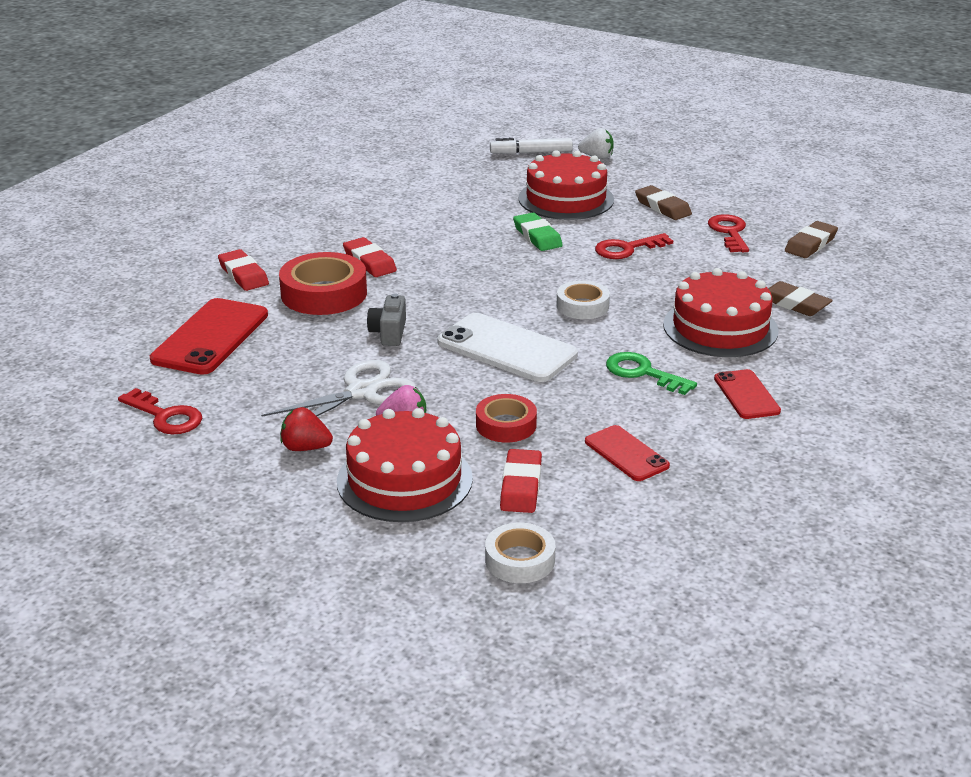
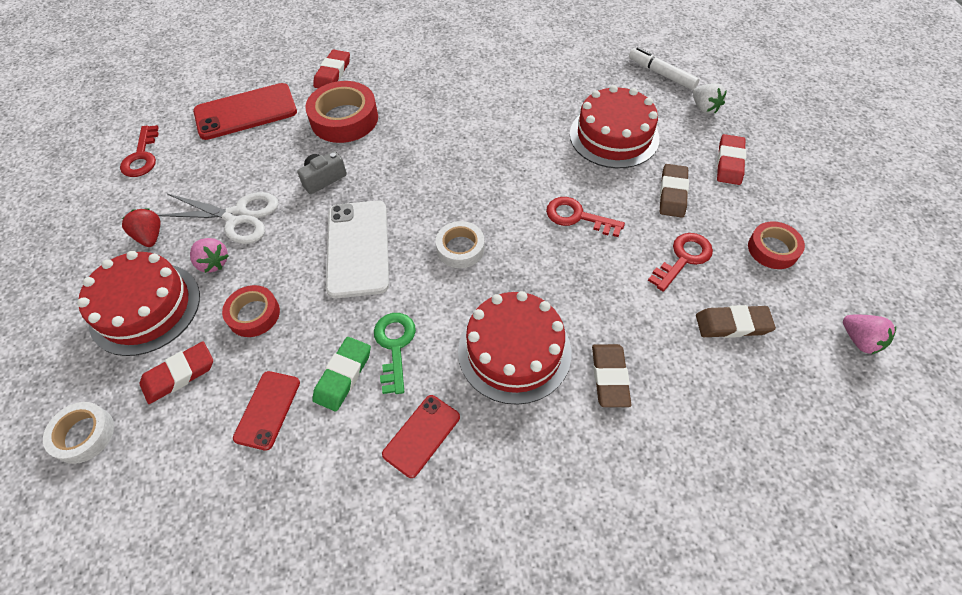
camera: 50 degrees right, 25 degrees up
red eraser [343,237,397,277] -> red eraser moved to [717,134,746,185]
green eraser [513,213,563,251] -> green eraser moved to [312,337,371,411]
none -> red tape [748,221,805,269]
none -> pink strawberry [843,315,896,354]

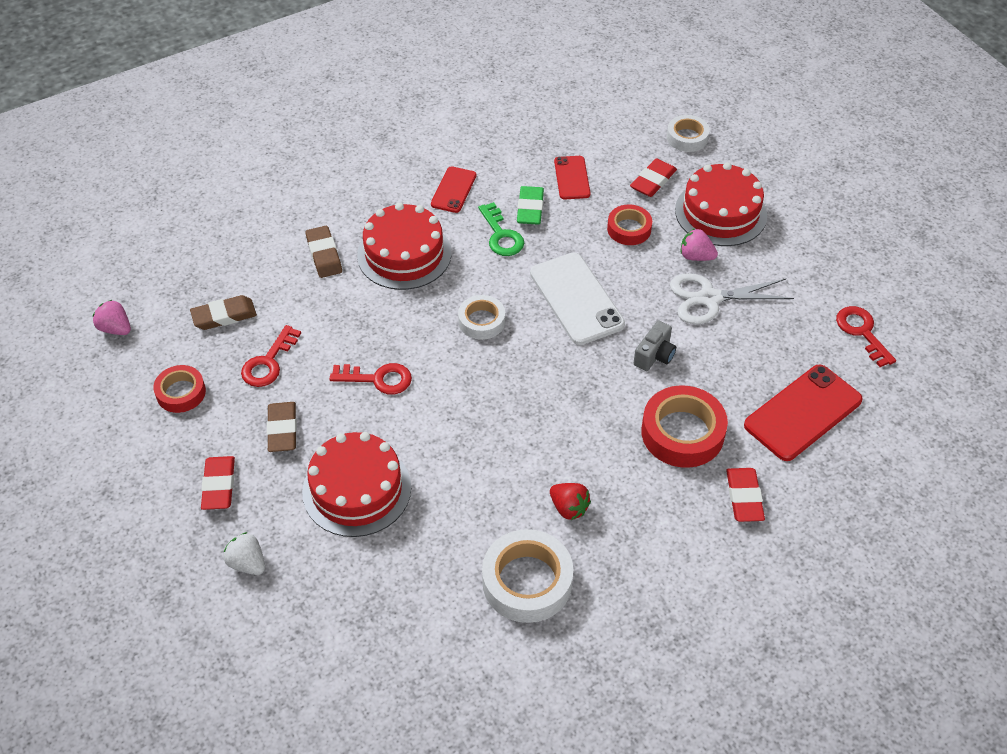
camera: 160 degrees right, 5 degrees down
red strawberry [122,208,161,247] -> red strawberry moved to [550,483,591,520]
white marker [629,47,700,90] -> none
none -> white tape [482,529,573,623]

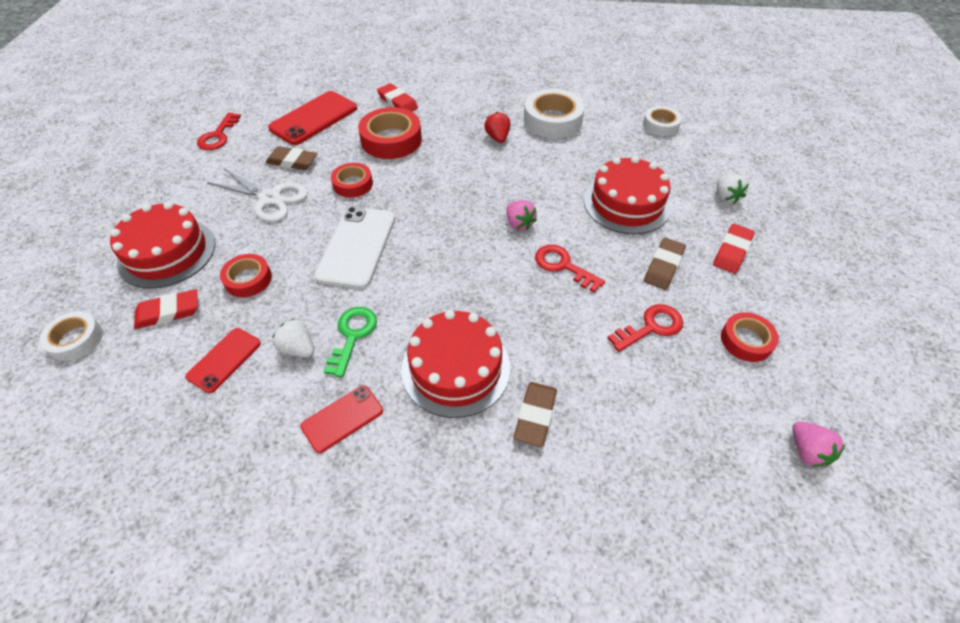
camera: 145 degrees left, 0 degrees up
brown eraser [190,295,257,330] -> brown eraser moved to [266,146,317,170]
white tape [458,295,505,340] -> white tape moved to [643,106,682,136]
green eraser [517,186,544,225] -> white strawberry [272,318,314,357]
grey camera [634,320,676,371] -> red tape [331,163,373,198]
pink strawberry [680,228,718,261] -> pink strawberry moved to [506,200,537,231]
red eraser [726,468,765,522] -> red eraser turned 75 degrees counterclockwise [377,83,418,111]
red phone [744,365,863,461] -> red phone turned 45 degrees counterclockwise [268,91,357,145]

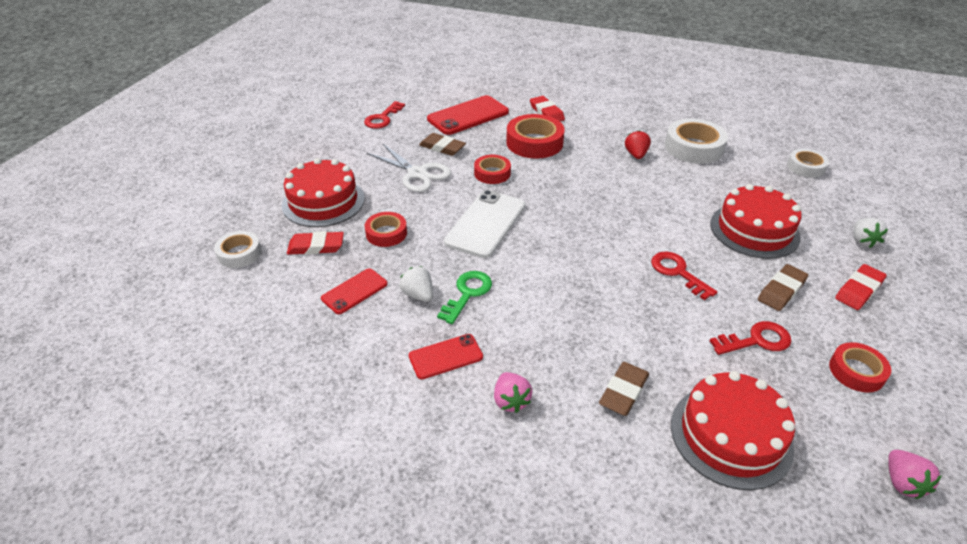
camera: 15 degrees right, 10 degrees down
red cake [401,310,510,418] -> red cake moved to [671,371,795,490]
pink strawberry [506,200,537,231] -> pink strawberry moved to [494,372,532,413]

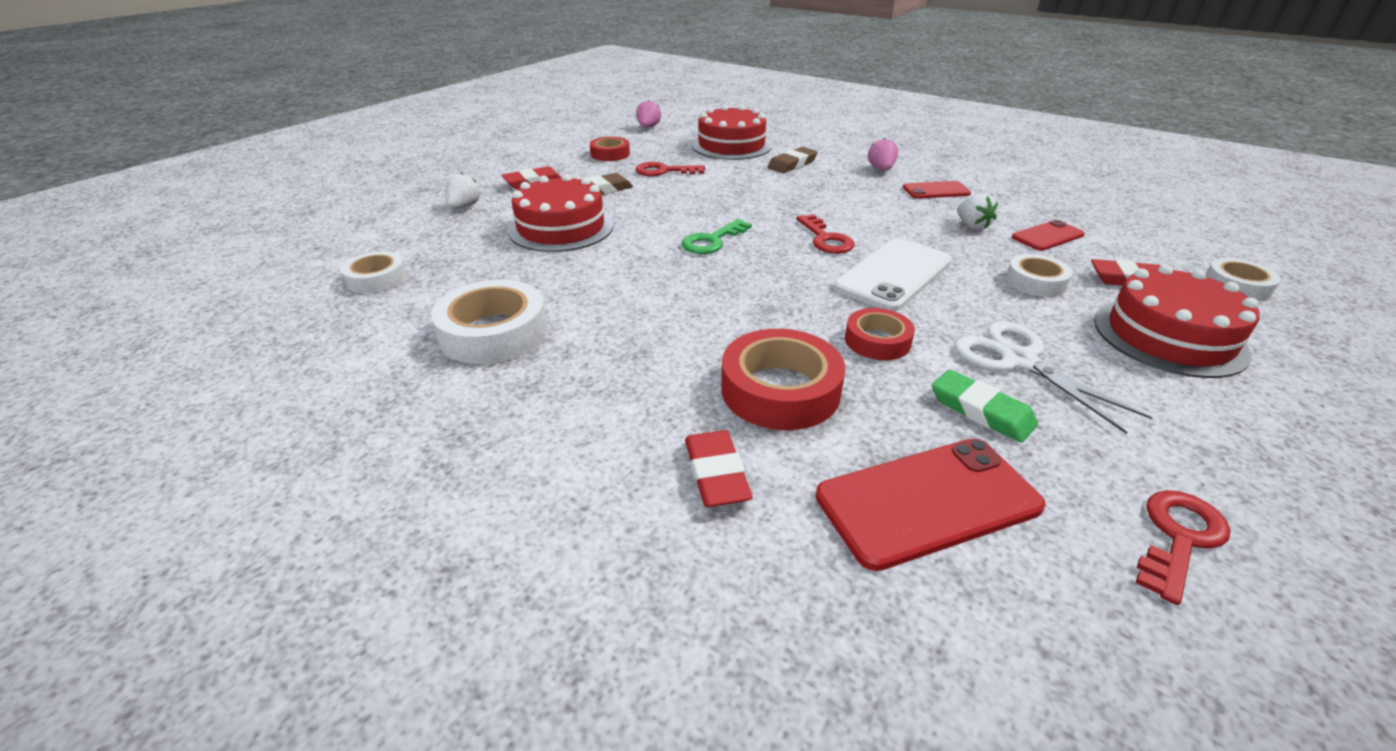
camera: 165 degrees left, 5 degrees down
red tape [365,212,407,247] -> white tape [1006,254,1073,297]
brown eraser [419,133,466,156] -> green eraser [932,369,1038,443]
green key [437,271,492,324] -> green key moved to [682,219,752,254]
red strawberry [625,130,651,159] -> none
red key [651,252,717,300] -> red key moved to [796,214,855,254]

